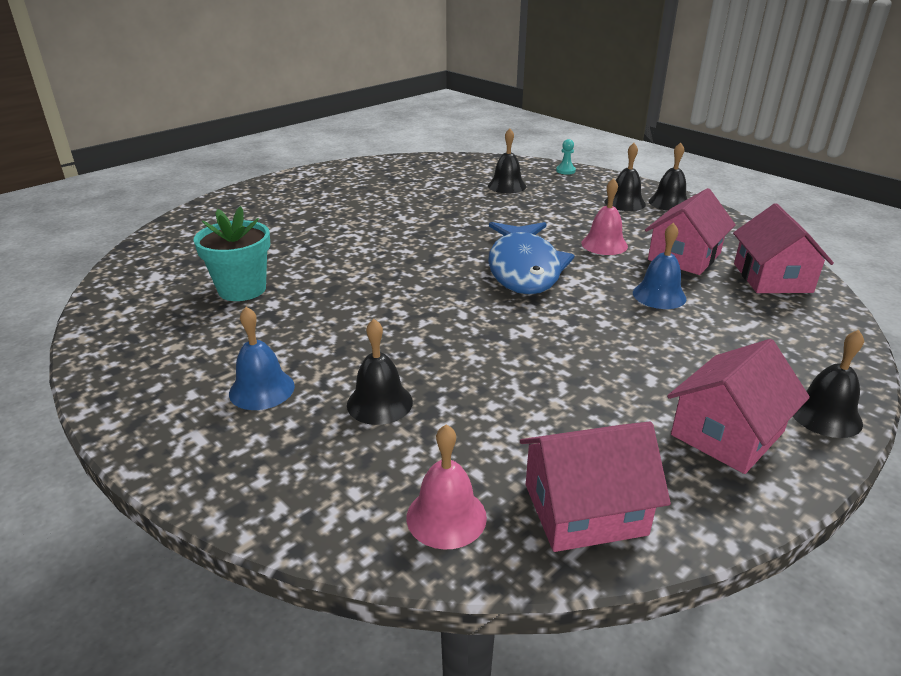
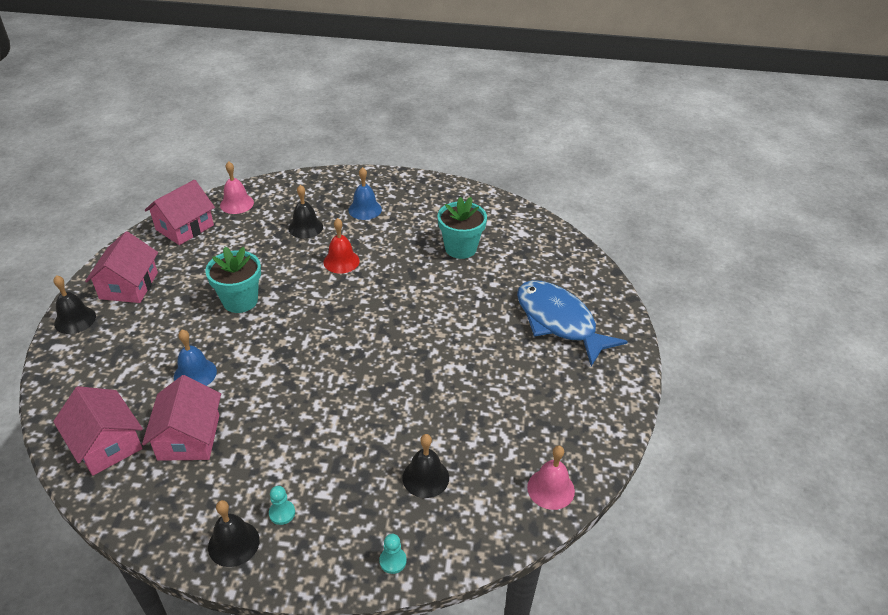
camera: 140 degrees right, 10 degrees up
blue fish [488,222,575,294] -> blue fish moved to [517,280,628,366]
pink bell [581,178,628,255] -> pink bell moved to [527,446,575,510]
black bell [605,143,646,211] -> turquoise pawn [269,486,295,525]
none -> turquoise flower pot [205,247,261,313]
none -> red bell [323,218,360,273]

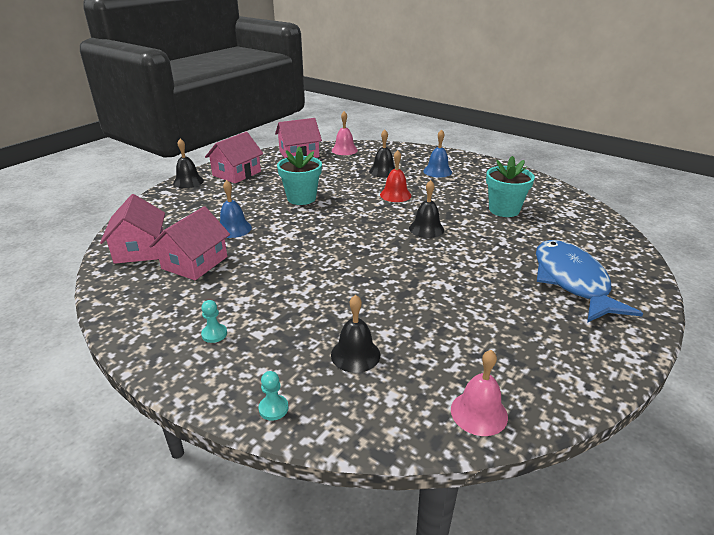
camera: 30 degrees right, 10 degrees down
black bell [208,500,260,567] -> black bell moved to [409,180,444,238]

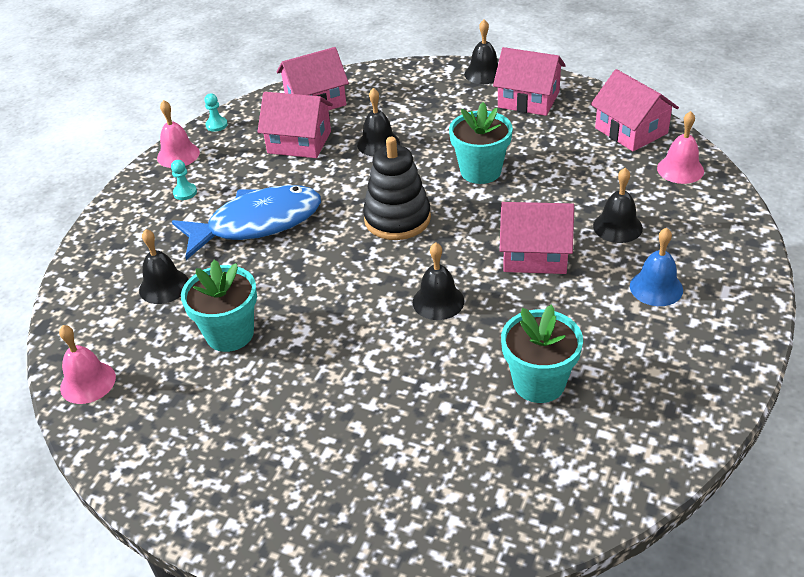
camera: 80 degrees right, 10 degrees up
blue bell [220,180,252,238] -> black bell [357,88,400,156]
turquoise pawn [259,371,289,421] -> turquoise pawn moved to [204,93,228,132]
red bell [380,150,411,202] -> pink house [499,202,574,274]
blue fish [536,240,643,323] -> blue fish moved to [172,185,321,260]
none -> pink bell [157,100,200,168]
none -> turquoise flower pot [181,260,257,352]
none -> black stacking toy [363,137,431,240]

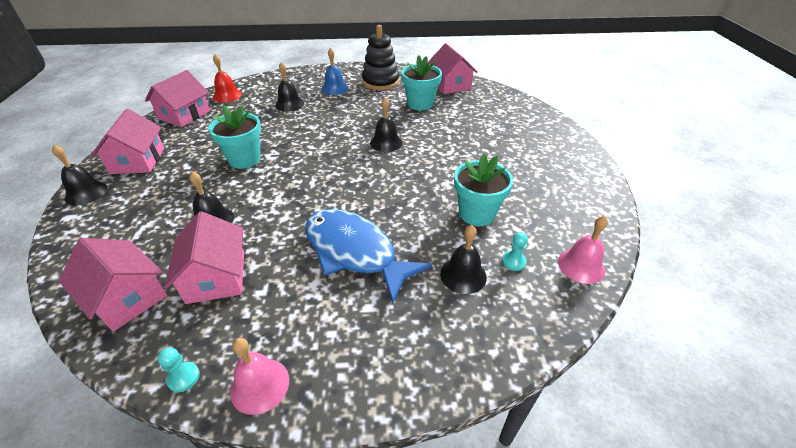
camera: 120 degrees left, 0 degrees up
turquoise pawn [171,160,197,200] -> turquoise pawn moved to [502,232,528,271]
black stacking toy [363,137,431,240] -> black stacking toy moved to [362,25,399,90]
pink house [499,202,574,274] -> pink house moved to [428,43,478,94]
pink bell [657,111,704,184] -> red bell [213,54,242,102]

